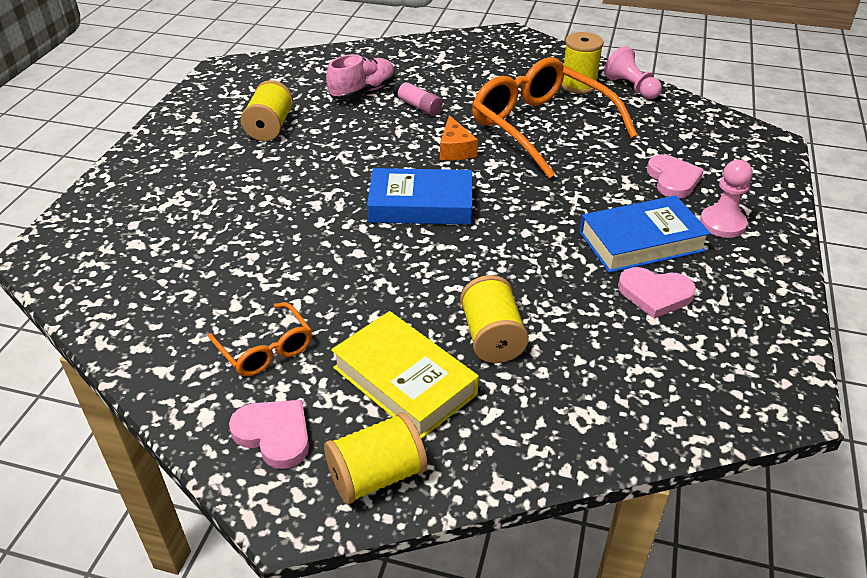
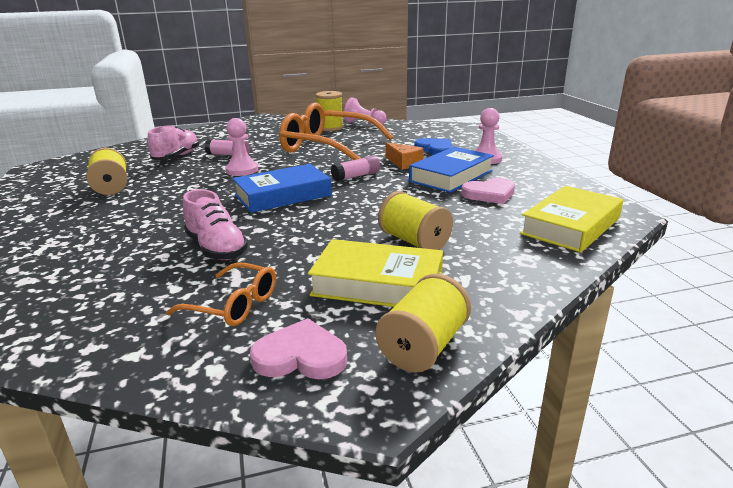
camera: 30 degrees left, 15 degrees down
orange cheese [440,115,478,161] -> orange cheese moved to [386,142,424,170]
pink heart [647,155,704,198] -> blue heart [414,138,453,155]
none -> pink shoe [183,189,248,260]
none -> pink pawn [225,118,258,176]
none -> pink glue stick [331,155,380,182]
none -> yellow book [520,186,623,252]

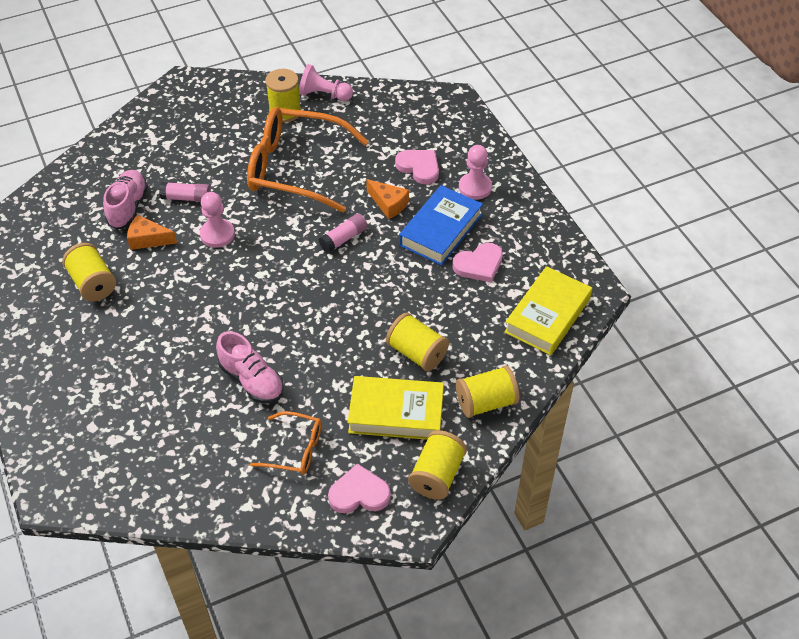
camera: 10 degrees left, 25 degrees up
blue book [233,164,332,213] -> none
blue heart [414,138,453,155] -> pink heart [395,150,439,185]
none -> orange cheese [127,214,177,250]
none -> yellow spool [456,365,519,418]

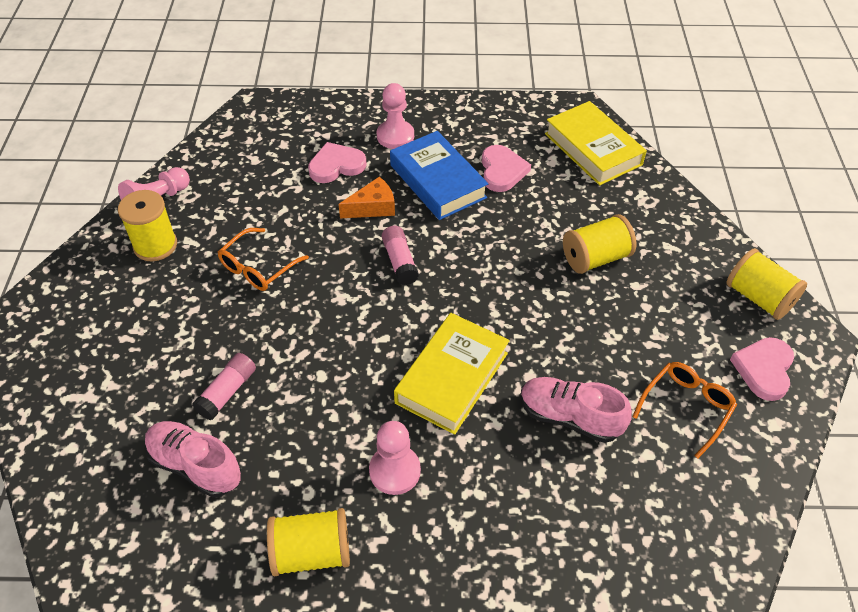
camera: 65 degrees left, 0 degrees up
orange cheese [127,214,177,250] -> none
pink pawn [200,192,235,248] -> pink pawn moved to [369,421,421,495]
pink shoe [216,331,284,403] -> pink shoe turned 135 degrees counterclockwise [520,377,632,443]
orange glasses [247,107,369,213] -> orange glasses [218,228,309,291], size x0.48
yellow book [348,376,444,440] -> yellow book moved to [394,313,510,435]
yellow spool [456,365,519,418] -> none

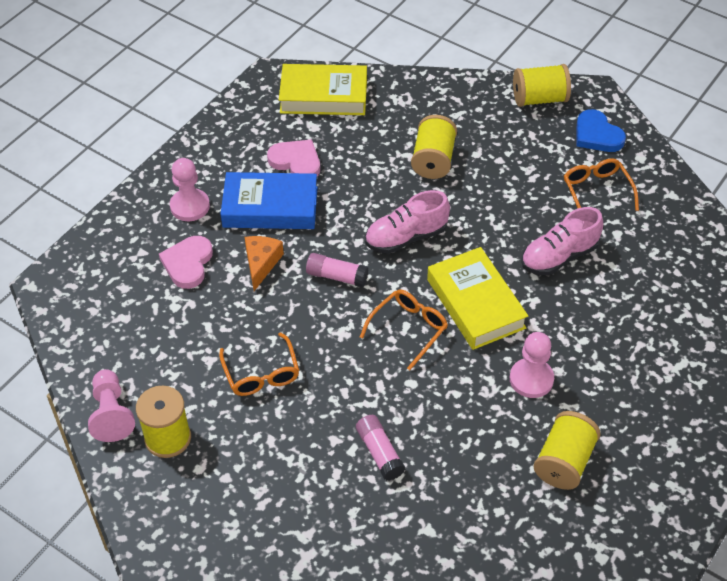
camera: 55 degrees left, 0 degrees up
pink shoe [144,421,241,497] -> pink shoe moved to [365,190,450,254]
pink heart [730,337,794,401] -> blue heart [577,109,626,152]
none -> orange glasses [360,290,448,370]

